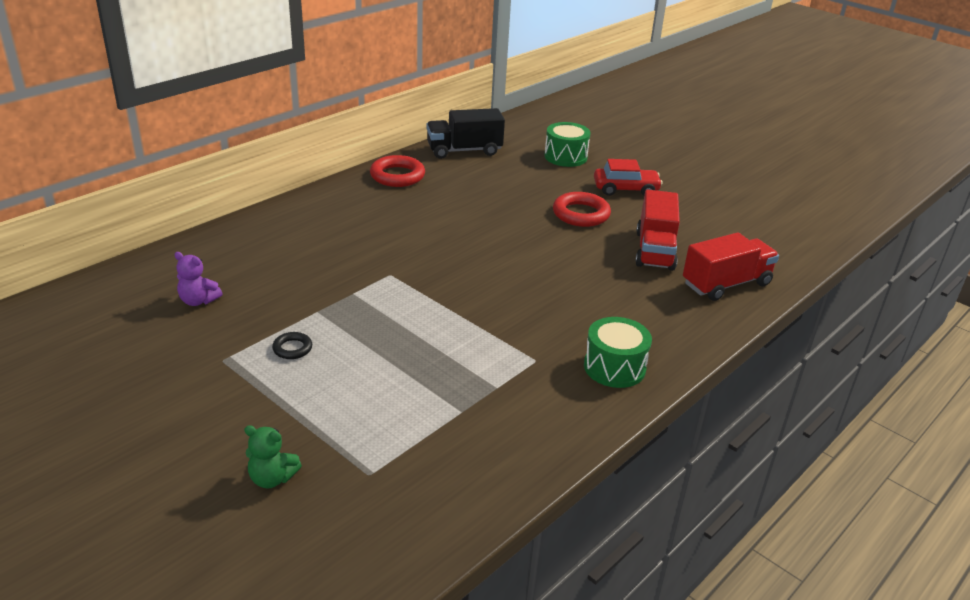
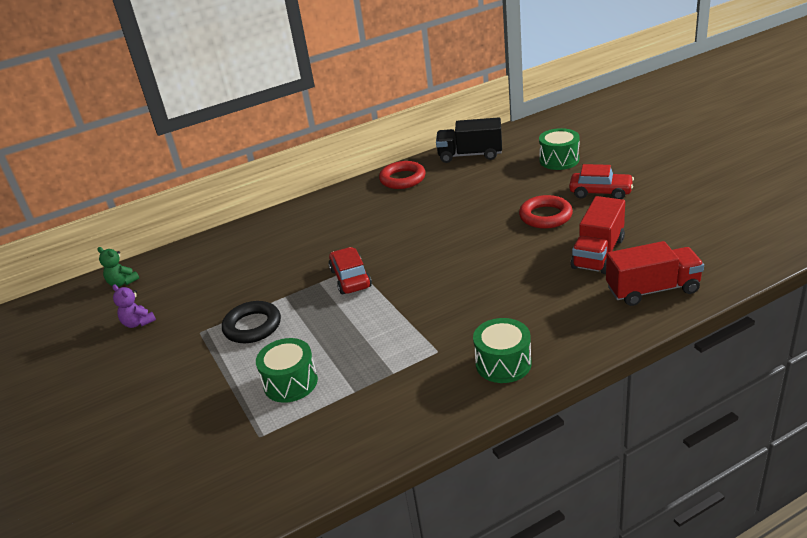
camera: 25 degrees right, 0 degrees up
purple teddy bear [174,252,223,306] -> purple teddy bear moved to [112,285,156,328]
green teddy bear [244,425,302,488] -> green teddy bear moved to [97,247,139,287]
black ring [272,332,312,359] -> black ring [222,301,281,343], size x1.90
none -> green drum [256,338,318,403]
none -> red car [329,247,372,294]

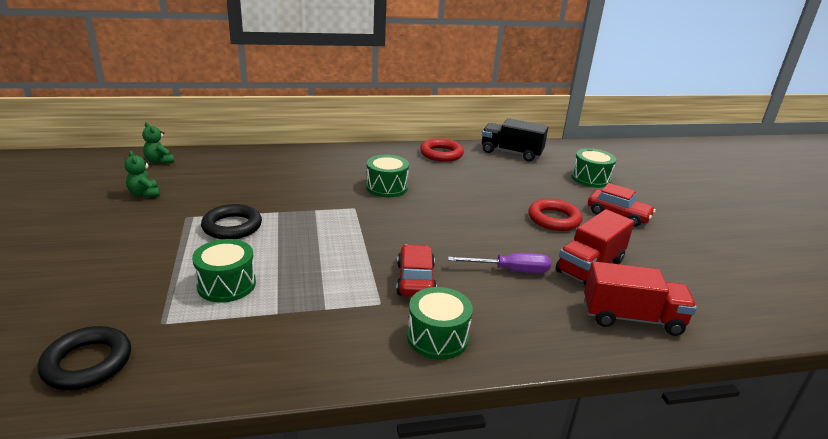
camera: 10 degrees right, 5 degrees down
purple teddy bear [112,285,156,328] -> green teddy bear [125,151,160,198]
red car [329,247,372,294] -> red car moved to [396,244,437,297]
none -> black ring [38,326,131,390]
none -> green drum [366,155,409,197]
none -> purple screwdriver [448,253,551,273]

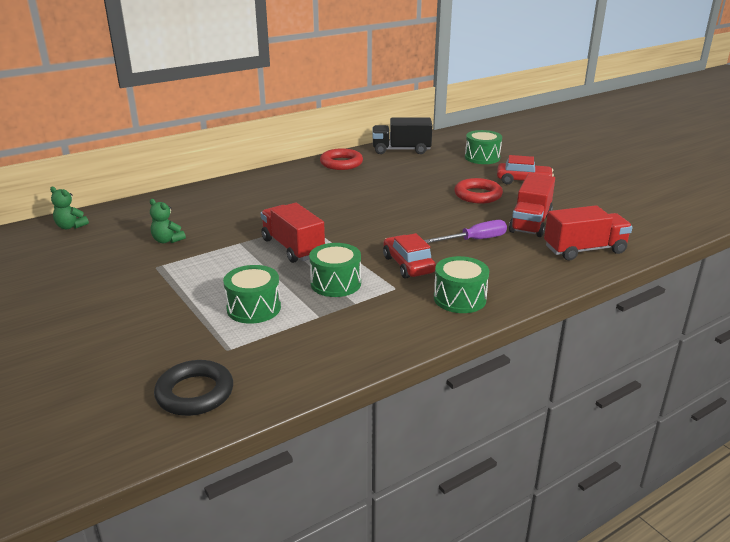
camera: 20 degrees left, 0 degrees up
green teddy bear [125,151,160,198] -> green teddy bear moved to [150,199,186,243]
black ring [201,204,262,239] -> none
green drum [366,155,409,197] -> green drum moved to [309,243,361,297]
none -> red truck [261,203,325,263]

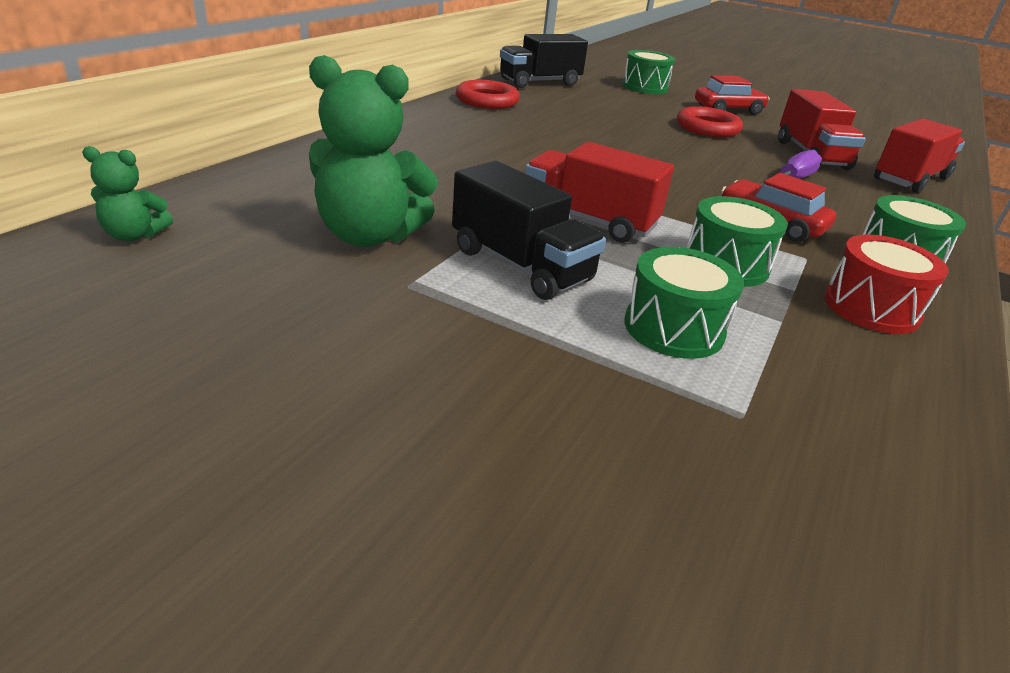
camera: 30 degrees left, 5 degrees up
green teddy bear [150,199,186,243] -> green teddy bear [309,55,438,247], size x1.97
black ring [154,360,233,416] -> none
none -> black truck [452,161,606,300]
none -> red drum [824,234,949,334]

